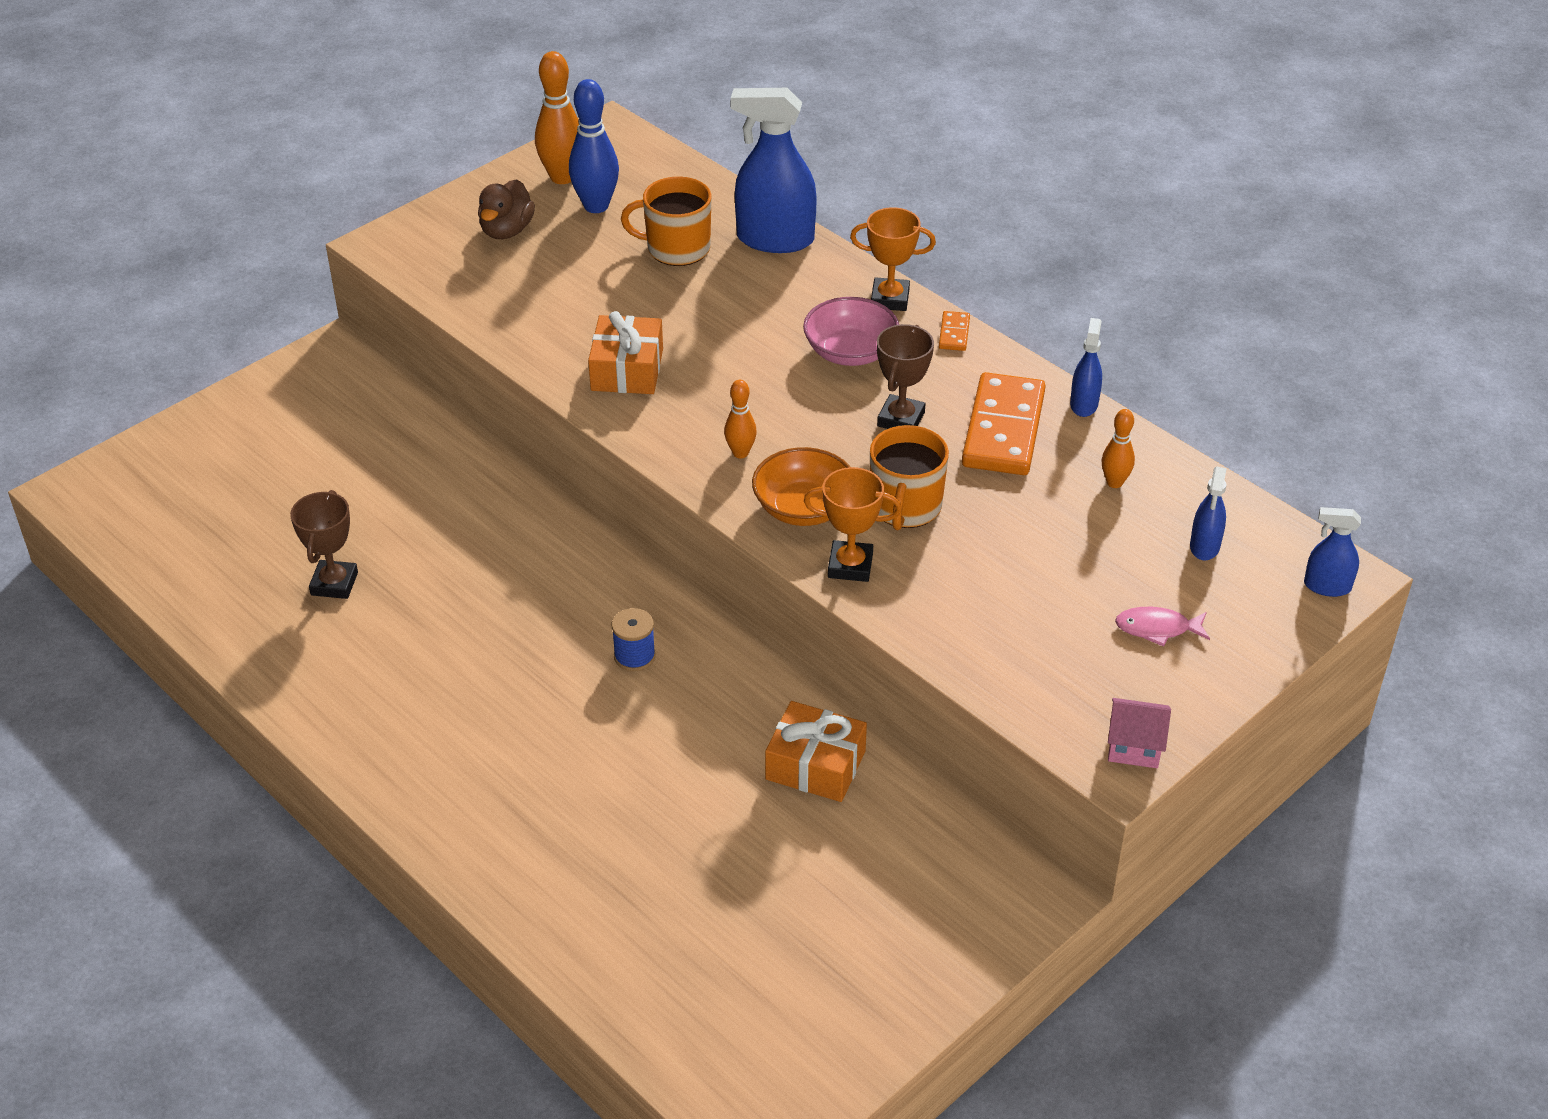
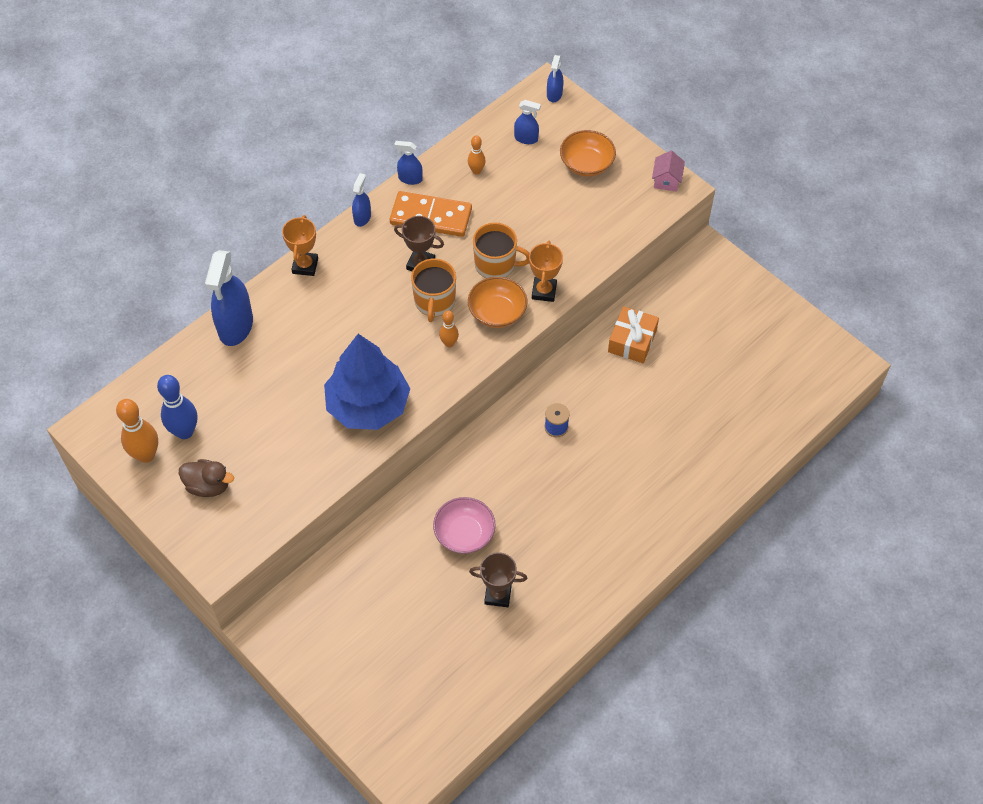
camera: 90 degrees left, 15 degrees up
orange gift [588,311,663,394] -> blue tree [324,334,410,430]
orange mug [621,176,711,266] -> orange mug moved to [411,259,456,322]
pink bowl [803,297,899,366] -> pink bowl moved to [433,497,496,554]
orange domino [939,311,970,351] -> none
pink fish [1115,607,1210,647] -> orange bowl [560,130,616,176]
none -> blue spray bottle [352,173,371,227]

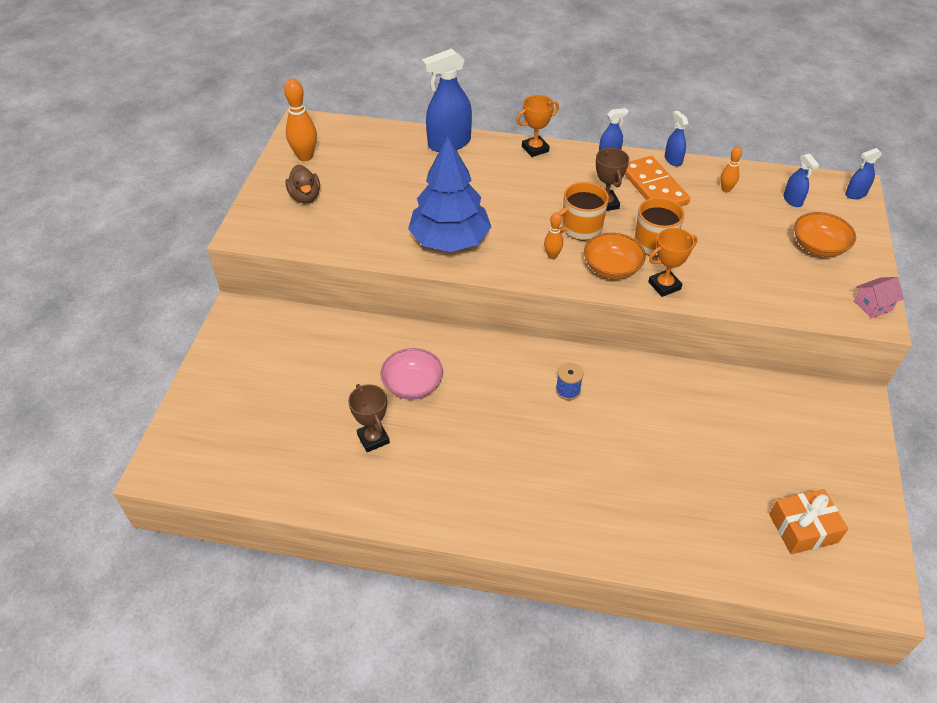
camera: 55 degrees right, 10 degrees down
blue bowling pin [157,375,198,439] -> none
orange gift [608,306,659,363] -> orange gift moved to [769,489,848,554]

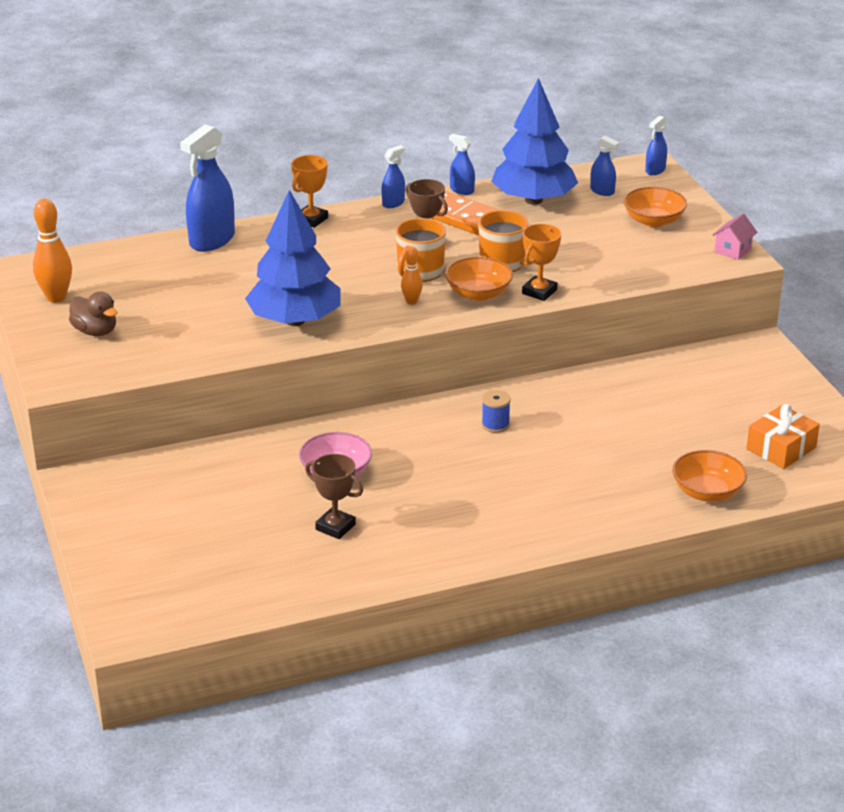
camera: 30 degrees left, 15 degrees down
orange bowling pin [720,146,742,192] -> blue tree [491,78,578,205]
none -> orange bowl [672,450,747,502]

